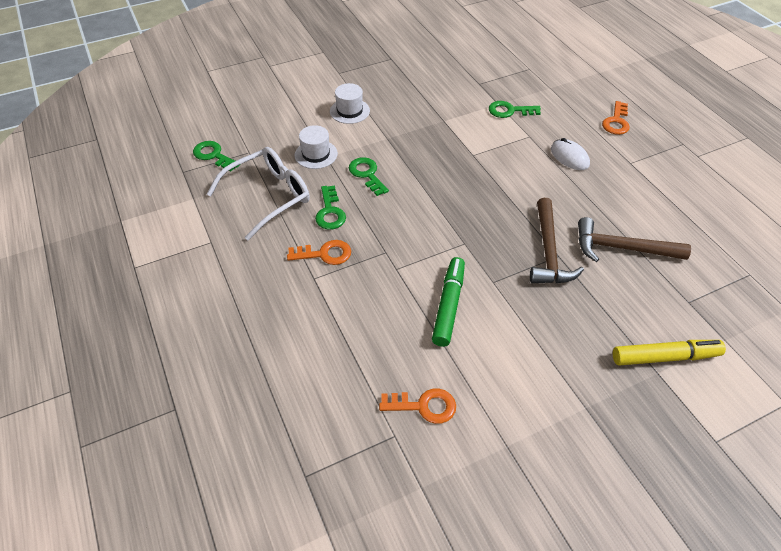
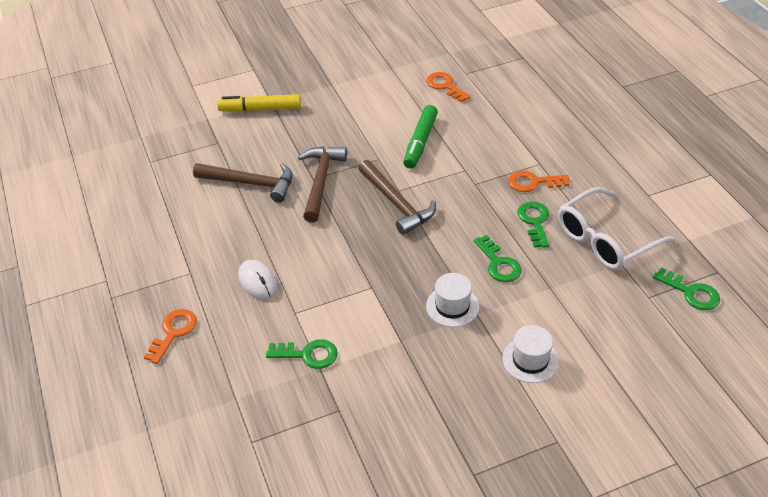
camera: 175 degrees left, 5 degrees down
white hat [295,125,338,169] -> white hat moved to [426,273,479,327]
orange key [379,388,456,424] -> orange key turned 45 degrees clockwise [426,72,471,102]
none -> brown hammer [358,160,436,235]

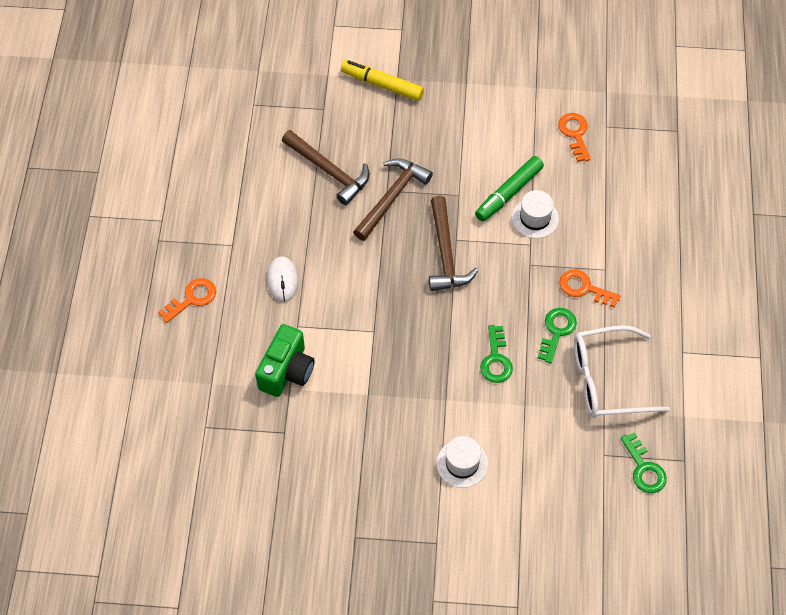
camera: 25 degrees right, 15 degrees up
green key [266,339,338,369] -> green camera [255,324,314,397]
white hat [426,273,479,327] -> white hat moved to [512,190,559,238]

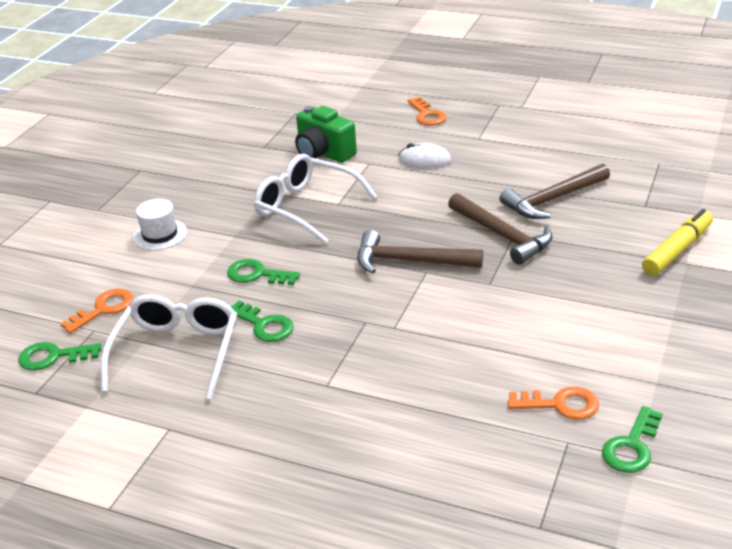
camera: 110 degrees right, 25 degrees down
green marker [475,156,544,222] -> none
white hat [512,190,559,238] -> none
orange key [559,269,621,308] -> orange key moved to [60,289,133,334]
none -> white glasses [254,154,378,244]
none -> green key [602,406,663,473]

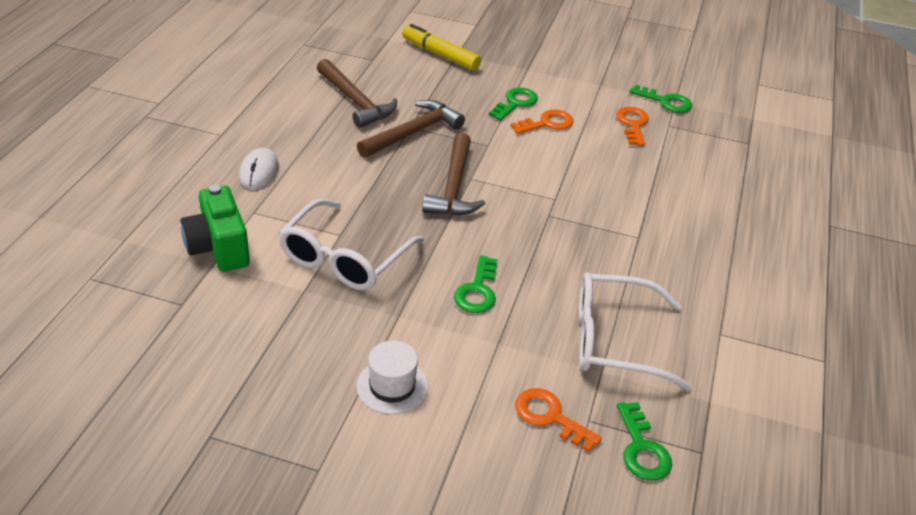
camera: 100 degrees left, 5 degrees up
green key [231,301,294,342] -> green key moved to [489,88,538,121]
green camera [295,106,357,163] -> green camera turned 120 degrees clockwise [181,185,250,272]
orange key [407,97,447,126] -> orange key moved to [511,110,574,134]

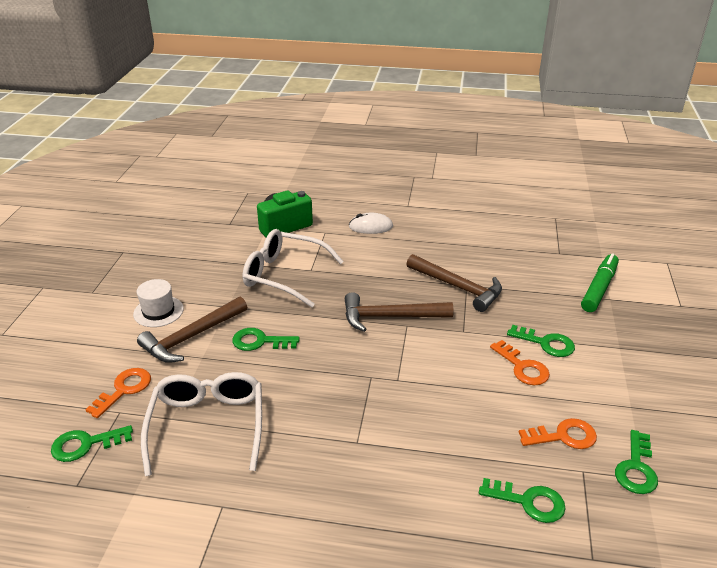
camera: 85 degrees right, 5 degrees down
brown hammer [317,59,397,128] -> brown hammer moved to [137,296,247,363]
yellow marker [402,24,481,71] -> green marker [581,253,619,312]
none -> green key [479,478,566,523]

